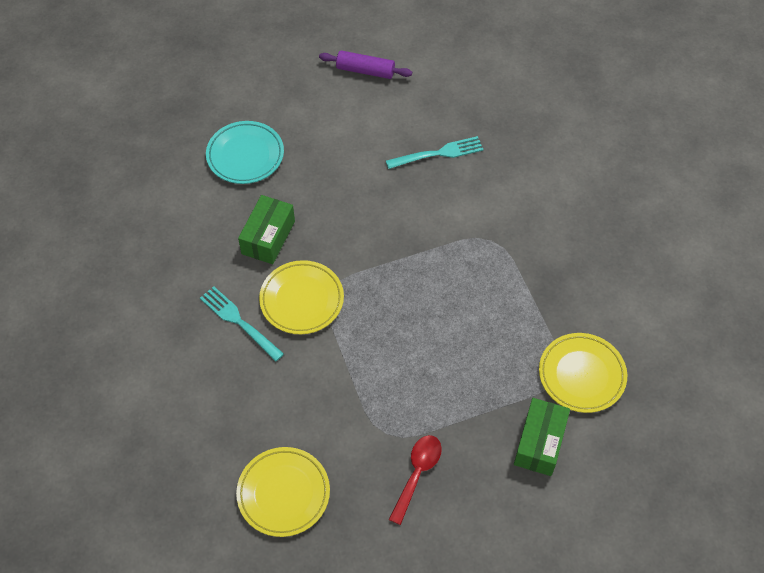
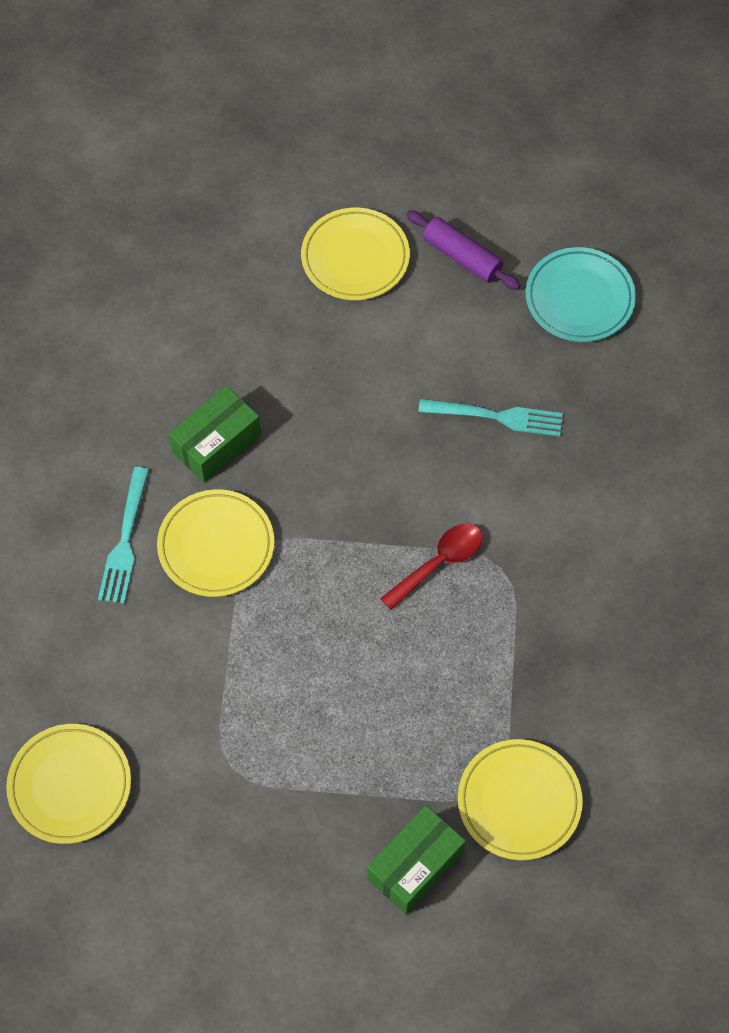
camera: 25 degrees right, 5 degrees up
turquoise fork [200,286,284,362] -> turquoise fork turned 150 degrees counterclockwise [98,467,149,604]
turquoise plate [206,121,284,184] -> turquoise plate moved to [526,247,636,342]
red spoon [389,435,442,525] -> red spoon moved to [380,524,483,610]
none -> yellow plate [301,208,410,300]

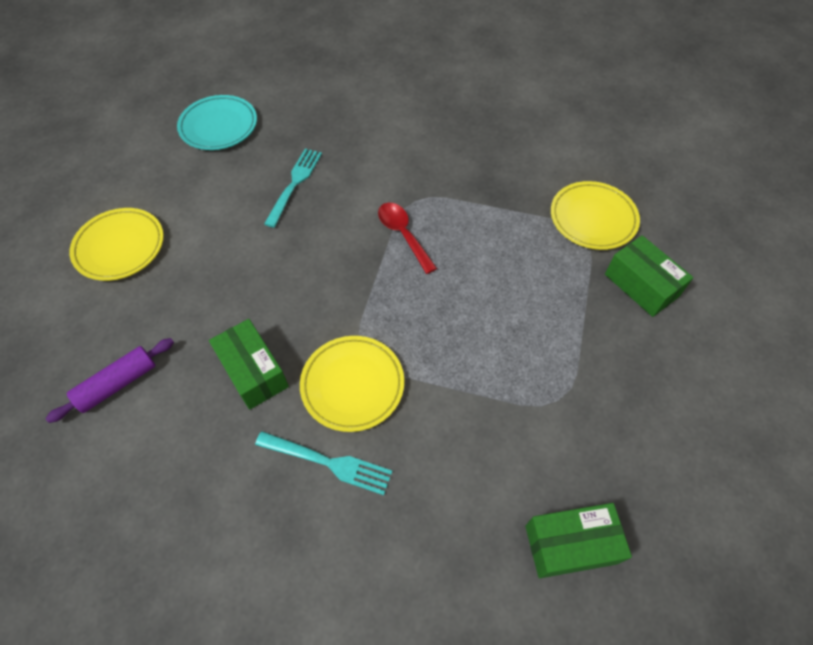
camera: 80 degrees left, 5 degrees down
yellow plate [6,724,131,844] -> green box [525,503,632,578]
purple rolling pin [406,210,521,290] -> purple rolling pin moved to [46,338,174,423]

